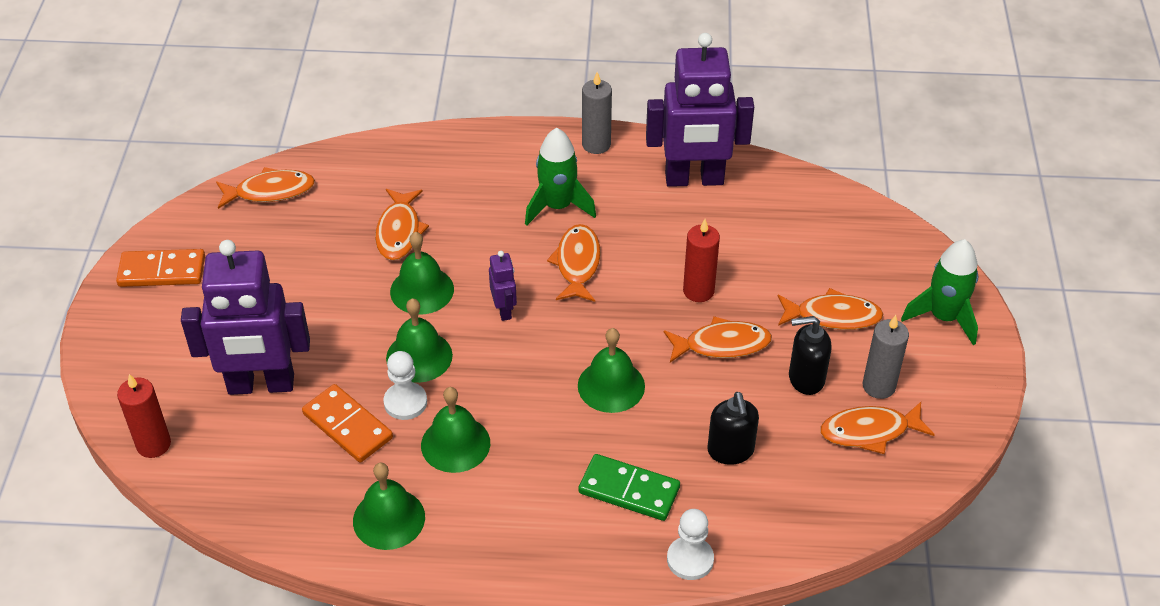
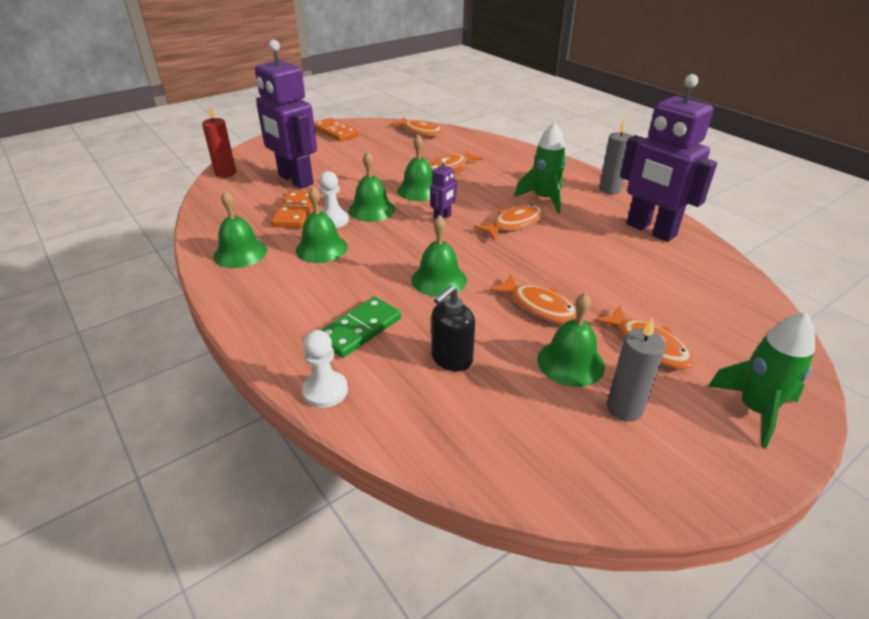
camera: 50 degrees right, 10 degrees down
green domino [578,454,680,521] -> green domino turned 60 degrees clockwise [321,296,401,358]
red candle [683,219,720,302] -> none
black soap dispenser [789,316,832,395] -> green bell [537,293,605,387]
orange fish [820,402,935,454] -> none

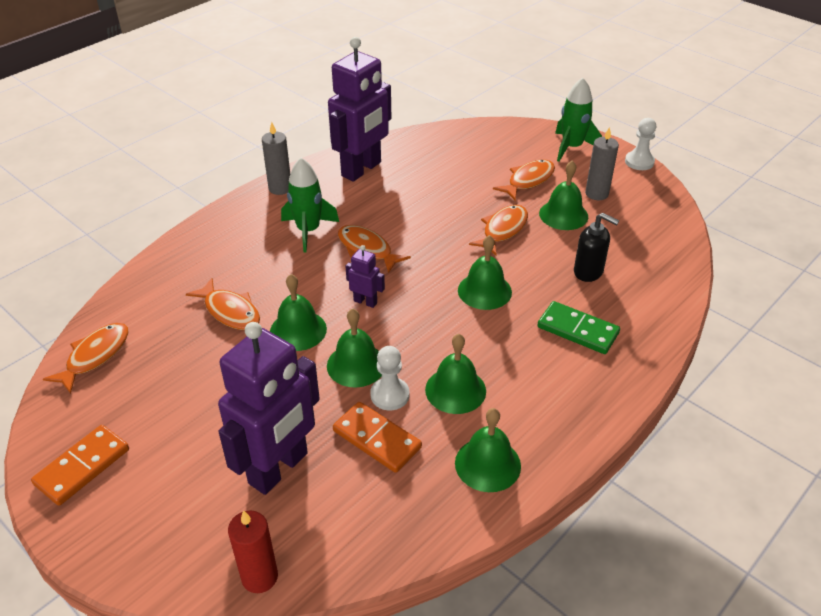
camera: 100 degrees left, 5 degrees up
orange domino [271,191,313,228] -> orange domino turned 45 degrees clockwise [333,402,422,473]
white pawn [302,330,348,408] -> white pawn moved to [625,118,656,170]

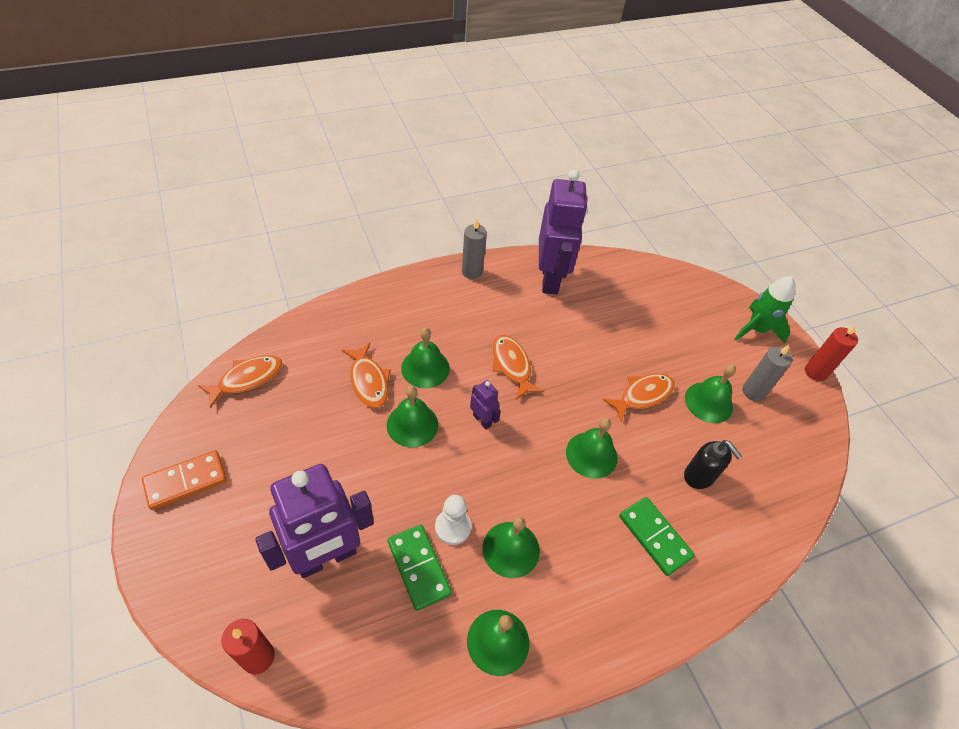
camera: 20 degrees right, 10 degrees up
green rocket [281,158,339,253] -> none
green bell [327,308,382,388] -> green bell moved to [401,327,450,388]
purple robot [328,37,391,181] -> purple robot turned 60 degrees counterclockwise [539,169,588,294]
orange domino [333,402,422,473] -> green domino [388,525,452,611]
orange fish [493,160,555,201] -> none
white pawn [625,118,656,170] -> red candle [805,325,858,381]

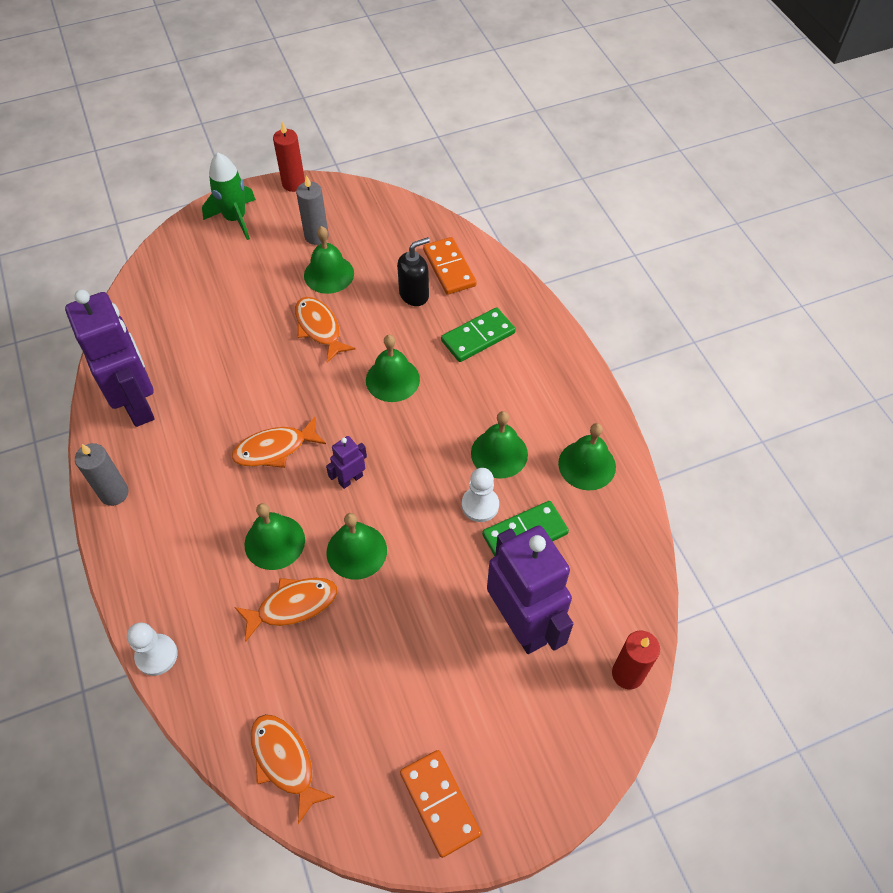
camera: 85 degrees left, 5 degrees up
purple robot [539,169,588,294] -> purple robot turned 60 degrees clockwise [65,290,154,427]
none -> white pawn [127,622,178,676]
none -> orange domino [423,237,476,295]

